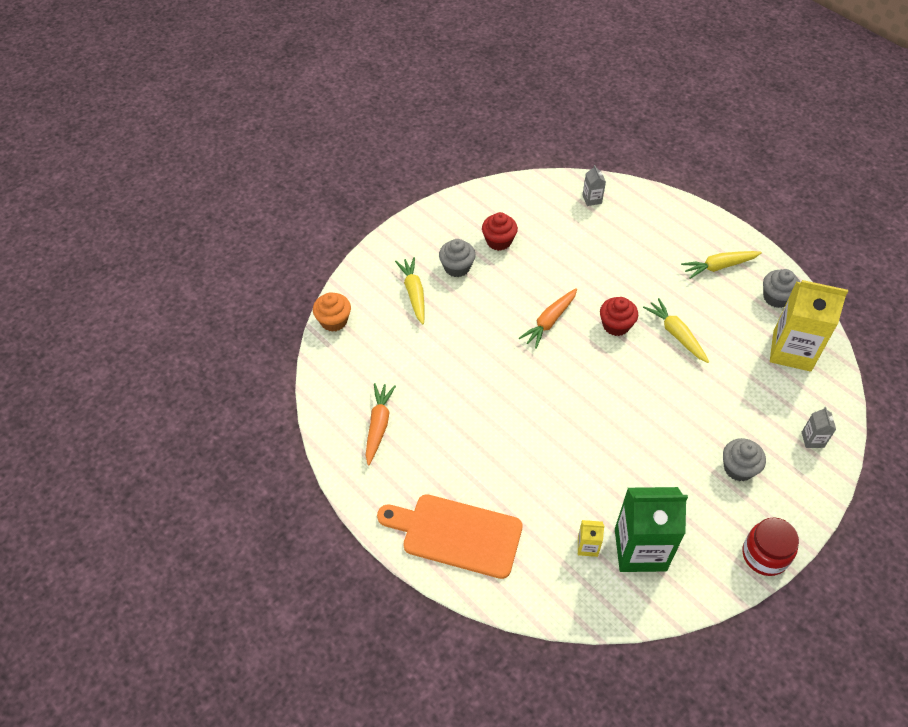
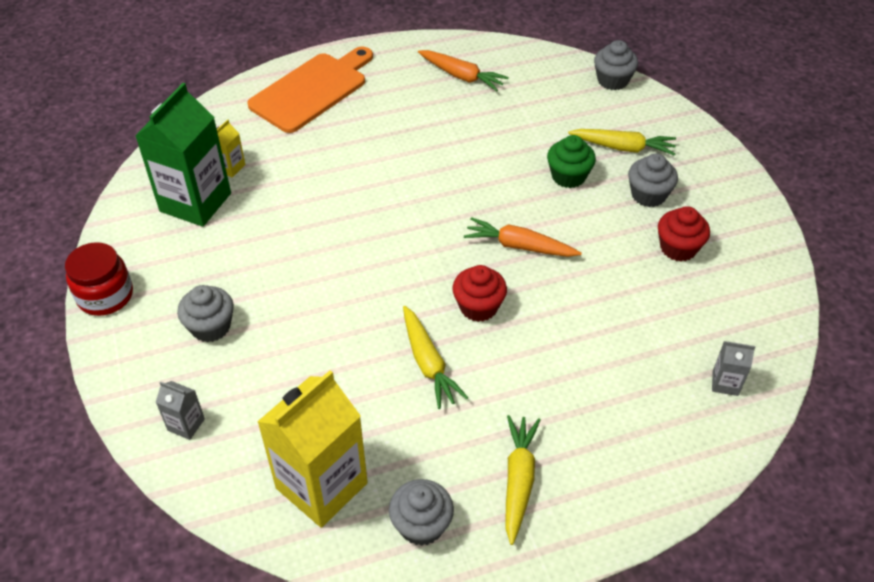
camera: 115 degrees right, 5 degrees down
orange cupcake [313,292,351,332] -> grey cupcake [594,40,638,90]
orange carrot [519,288,577,349] -> orange carrot turned 45 degrees counterclockwise [464,217,582,257]
yellow carrot [643,298,709,363] -> yellow carrot turned 75 degrees clockwise [403,306,468,409]
none -> green cupcake [547,135,596,188]

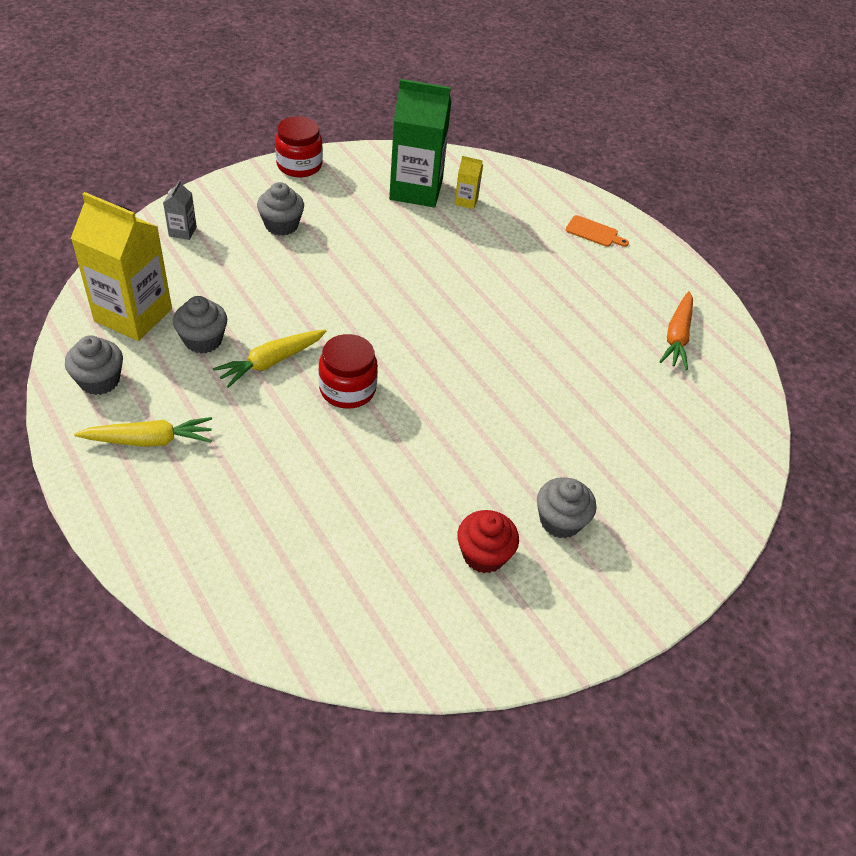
camera: 70 degrees right, 0 degrees up
orange cutting board [247,46,373,133] -> orange cutting board [566,215,629,247], size x0.43
red cupcake [453,265,507,322] -> red jar [318,334,378,409]
orange carrot [464,217,582,257] -> none
green cupcake [547,135,596,188] -> none
yellow carrot [568,129,676,156] -> none
grey cupcake [594,40,638,90] -> grey cupcake moved to [173,296,227,354]
grey carton [712,341,756,396] -> none

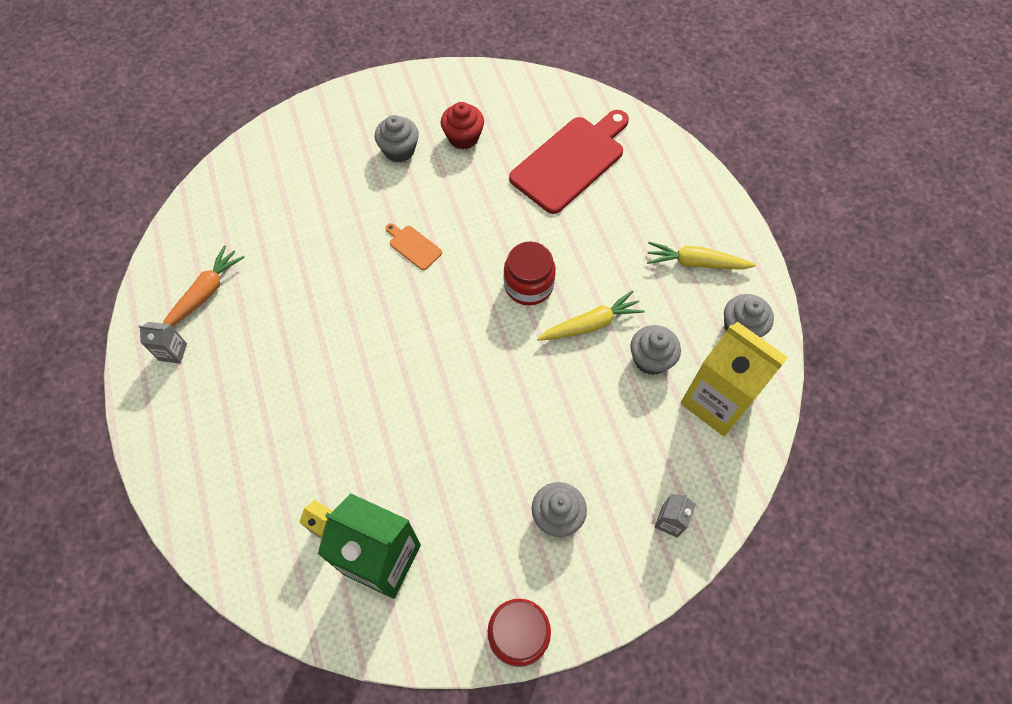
camera: 160 degrees left, 15 degrees up
orange cutting board [566,215,629,247] -> orange cutting board moved to [386,223,442,270]
none -> grey carton [138,322,187,364]
none -> red cutting board [509,110,629,214]

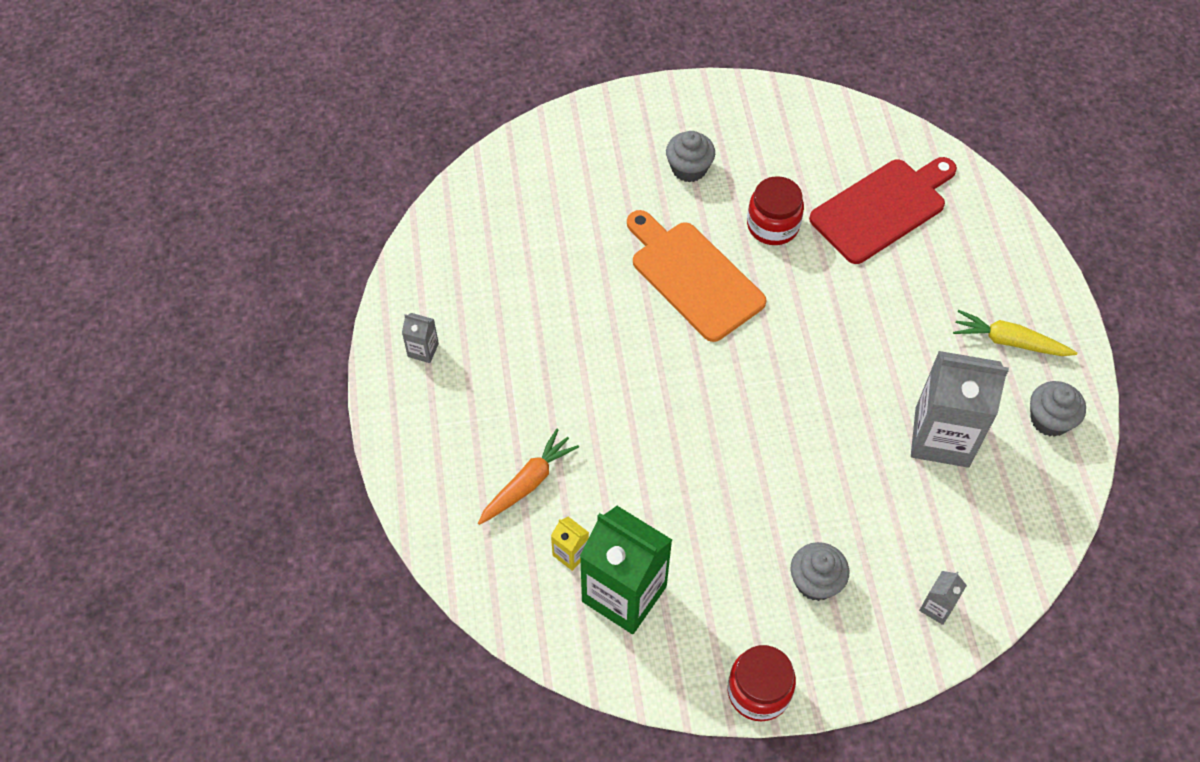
camera: 10 degrees right, 5 degrees down
orange carrot [163,245,245,327] -> orange carrot moved to [478,429,579,525]
orange cutting board [386,223,442,270] -> orange cutting board [627,210,767,342], size x2.33
red cupcake [441,102,484,149] -> none
red jar [504,242,556,305] -> red jar moved to [747,176,804,245]
yellow carrot [537,290,645,341] -> none
grey cupcake [630,325,681,375] -> grey carton [911,351,1009,468]
yellow carton [680,322,788,437] -> none

